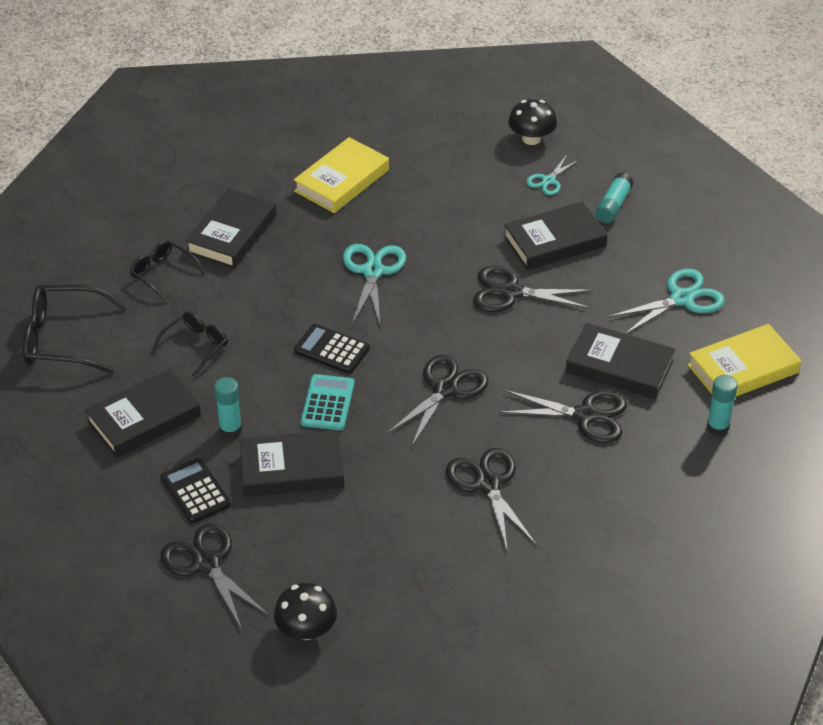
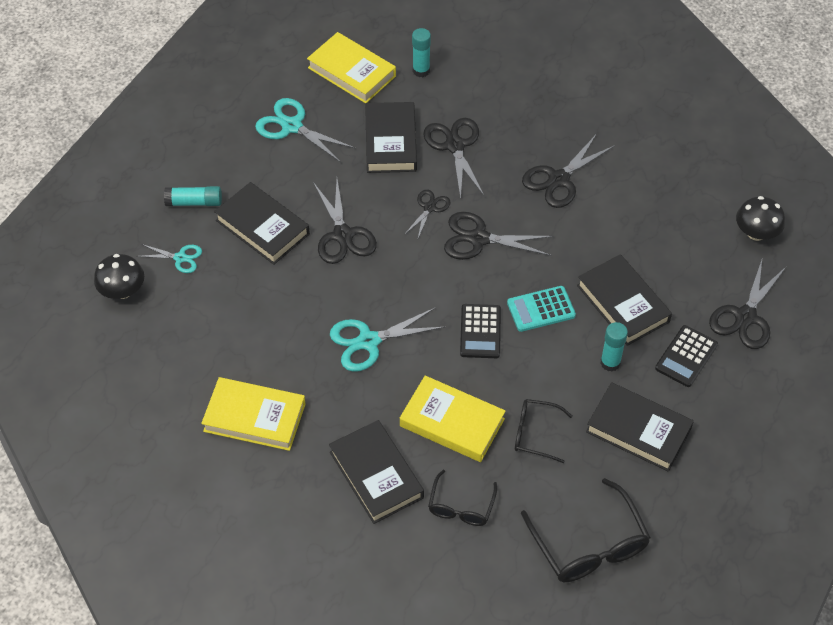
camera: 115 degrees left, 10 degrees up
black book [186,188,277,269] -> black book turned 60 degrees clockwise [329,420,424,524]
none -> yellow book [400,375,506,462]
none -> black scissors [404,190,450,241]

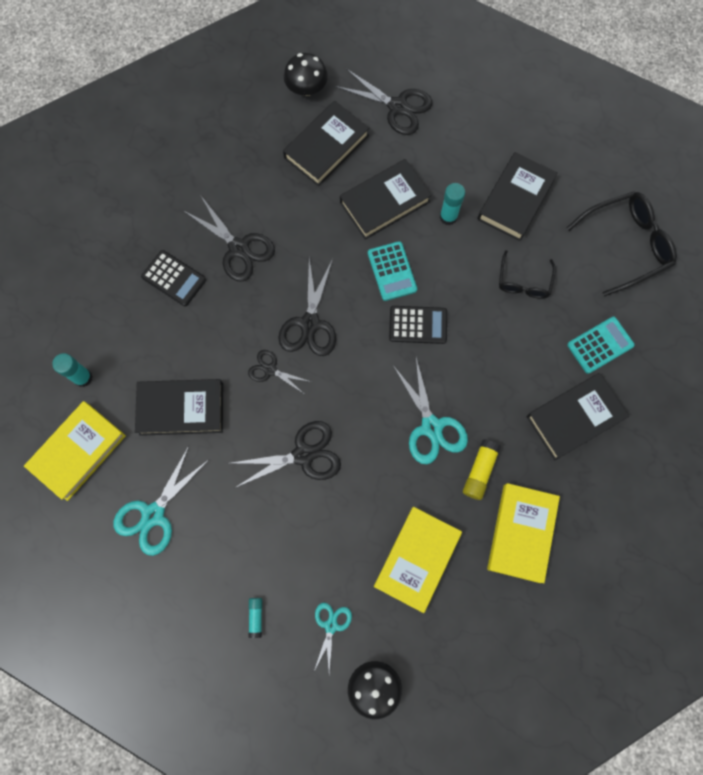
camera: 90 degrees left, 20 degrees up
turquoise glue stick [164,186,222,206] -> turquoise glue stick [248,598,262,638], size x0.63
black book [214,182,310,265] -> black book moved to [283,101,369,186]
yellow book [400,375,506,462] -> yellow book moved to [374,507,462,613]
black scissors [423,118,485,199] -> none
black glasses [428,470,497,526] -> turquoise calculator [567,317,635,374]
black calculator [655,325,718,387] -> black calculator moved to [141,250,206,306]
none -> yellow glue stick [463,439,501,500]

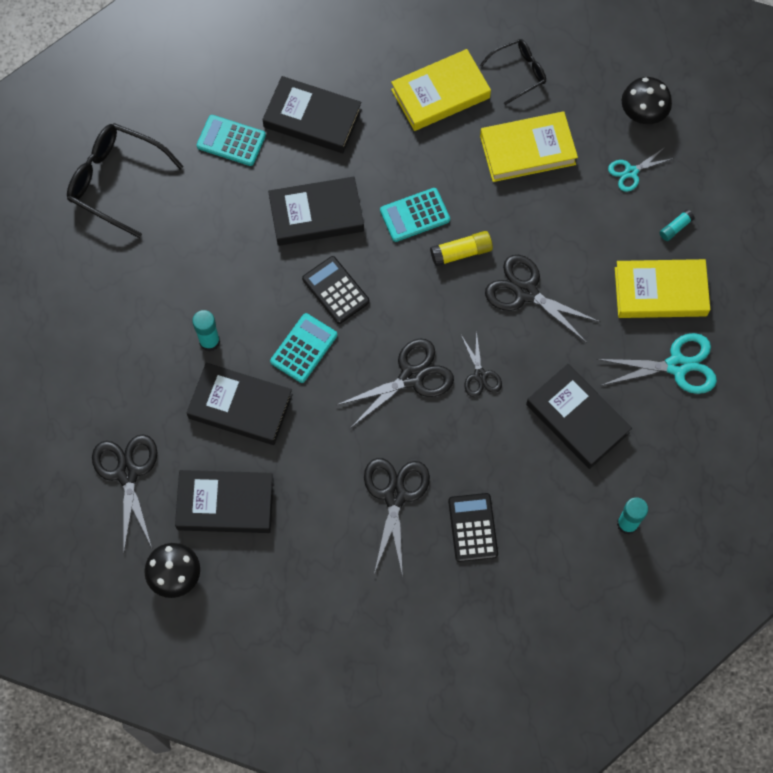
camera: 130 degrees left, 5 degrees down
yellow book [24,401,126,501] -> yellow book moved to [615,259,710,318]
turquoise scissors [393,358,468,464] -> turquoise calculator [380,188,450,242]
yellow glue stick [463,439,501,500] -> yellow glue stick moved to [430,231,493,267]
black book [477,152,558,241] -> black book moved to [268,176,364,246]
black glasses [499,250,556,299] -> black glasses moved to [480,39,546,105]

